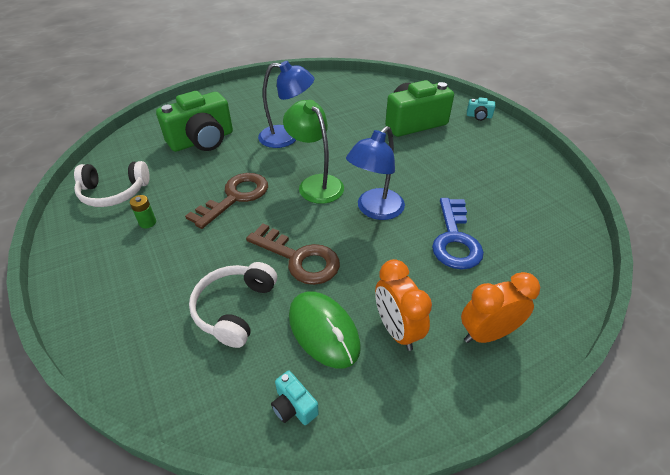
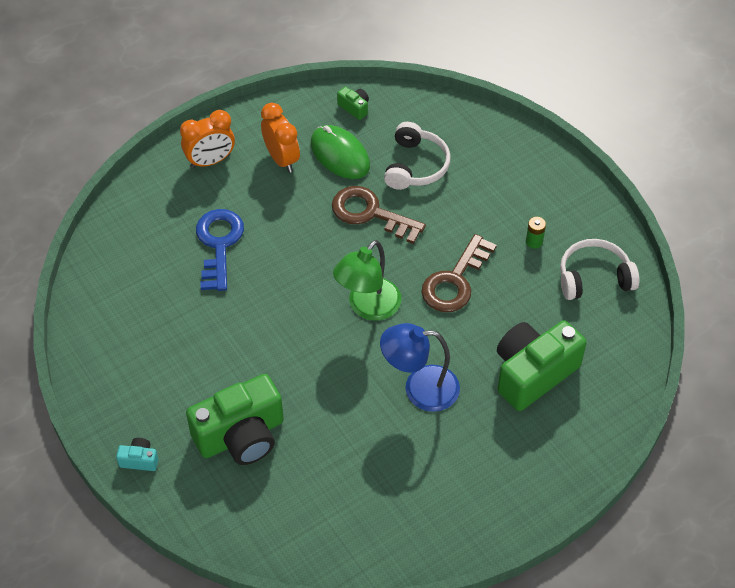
camera: 175 degrees right, 10 degrees up
turquoise camera [271,371,319,425] -> green camera [337,87,369,120]
green lamp [283,100,344,204] -> green lamp turned 75 degrees clockwise [333,240,401,321]
blue lamp [346,126,405,220] -> none

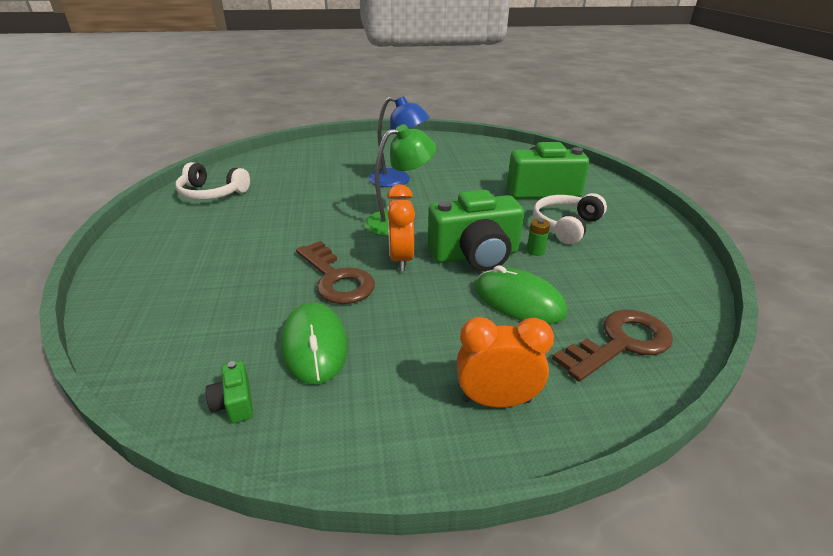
camera: 155 degrees left, 20 degrees down
turquoise camera [116,438,158,471] -> none
blue key [196,209,244,291] -> green mouse [475,265,567,324]
orange clock [261,103,300,173] -> orange clock moved to [387,184,415,271]
white headphones [384,122,451,190] -> white headphones moved to [533,193,607,244]
brown key [422,234,497,312] -> brown key moved to [552,309,673,382]
green camera [497,320,587,411] -> green camera moved to [428,190,524,271]
green battery [526,217,546,249] -> green battery moved to [527,218,550,256]

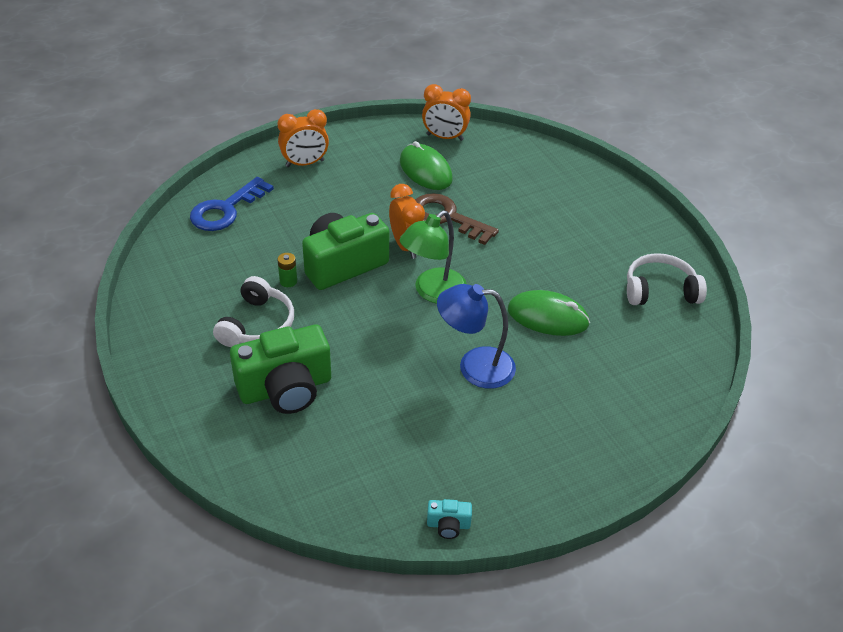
camera: 160 degrees right, 10 degrees up
green camera [205,361,253,423] -> orange clock [422,84,471,141]
green mouse [475,265,567,324] -> green mouse moved to [508,290,590,336]
brown key [552,309,673,382] -> blue key [190,177,274,231]
none -> turquoise camera [427,499,472,539]

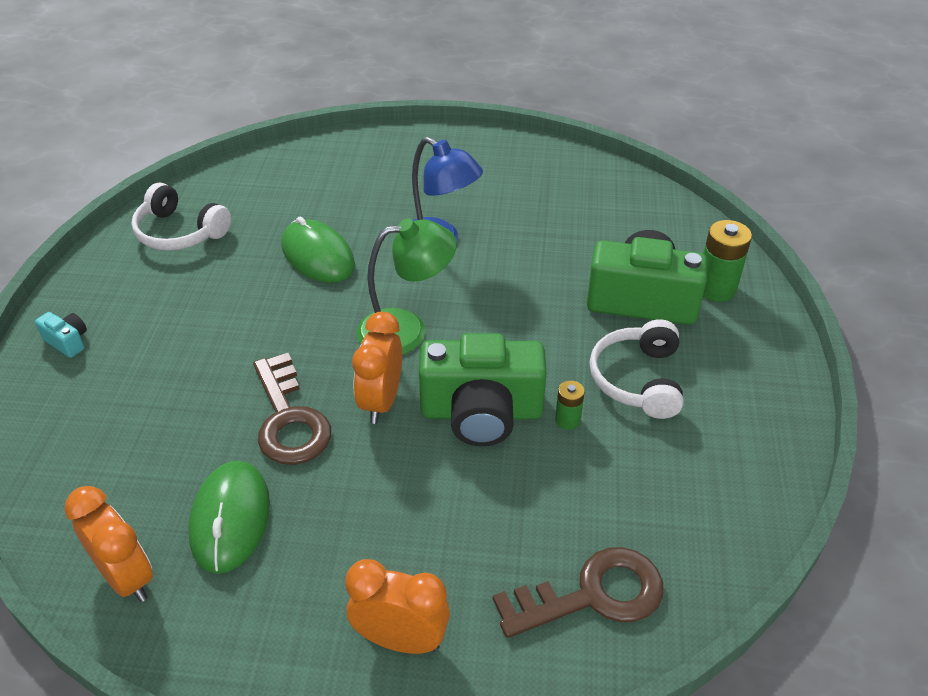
camera: 145 degrees left, 0 degrees up
blue key [190,177,274,231] -> brown key [493,547,664,638]
white headphones [213,276,294,347] -> white headphones turned 45 degrees counterclockwise [589,319,683,419]
turquoise camera [427,499,472,539] -> turquoise camera moved to [35,312,87,358]
none -> green battery [703,220,752,302]

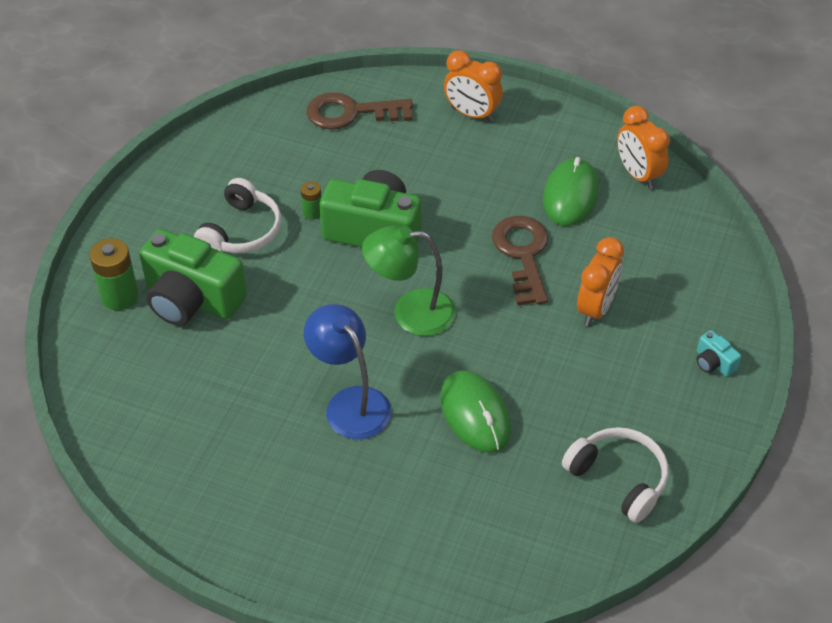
camera: 165 degrees left, 5 degrees up
orange clock [352,312,402,424] -> orange clock moved to [577,237,624,326]

